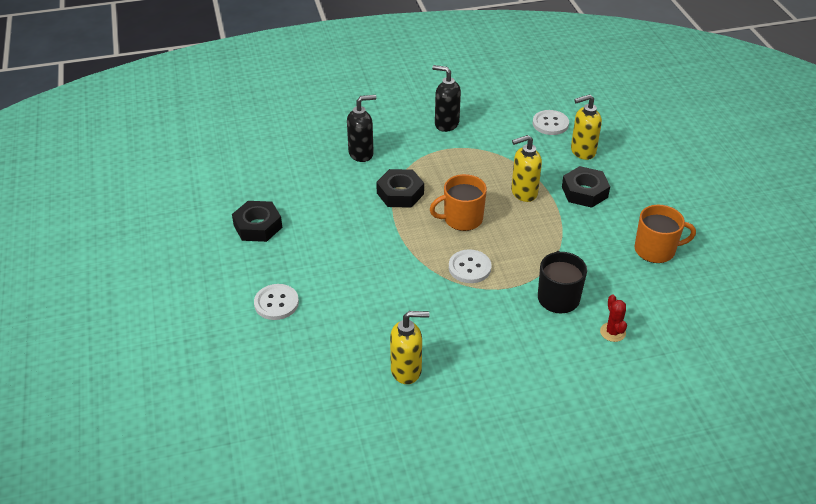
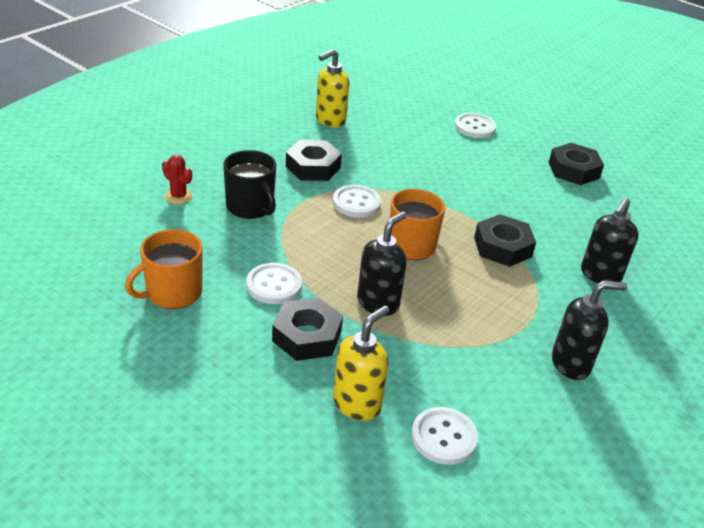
camera: 140 degrees right, 5 degrees down
yellow soap dispenser [511,135,542,202] -> black soap dispenser [357,212,407,316]
none -> white button [246,263,302,304]
none -> black nut [286,140,342,181]

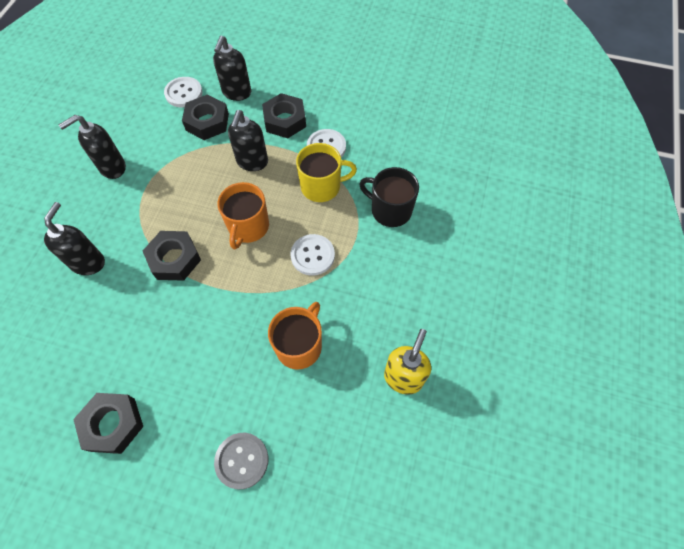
camera: 160 degrees right, 25 degrees up
orange mug [125,229,202,309] -> orange mug moved to [268,302,322,370]
red cactus [162,154,193,204] -> none
black nut [286,140,342,181] -> black nut moved to [182,94,229,140]
yellow soap dispenser [333,306,389,421] -> black soap dispenser [213,35,251,101]
white button [455,113,496,138] -> grey button [214,433,268,490]
none -> yellow mug [296,143,357,202]

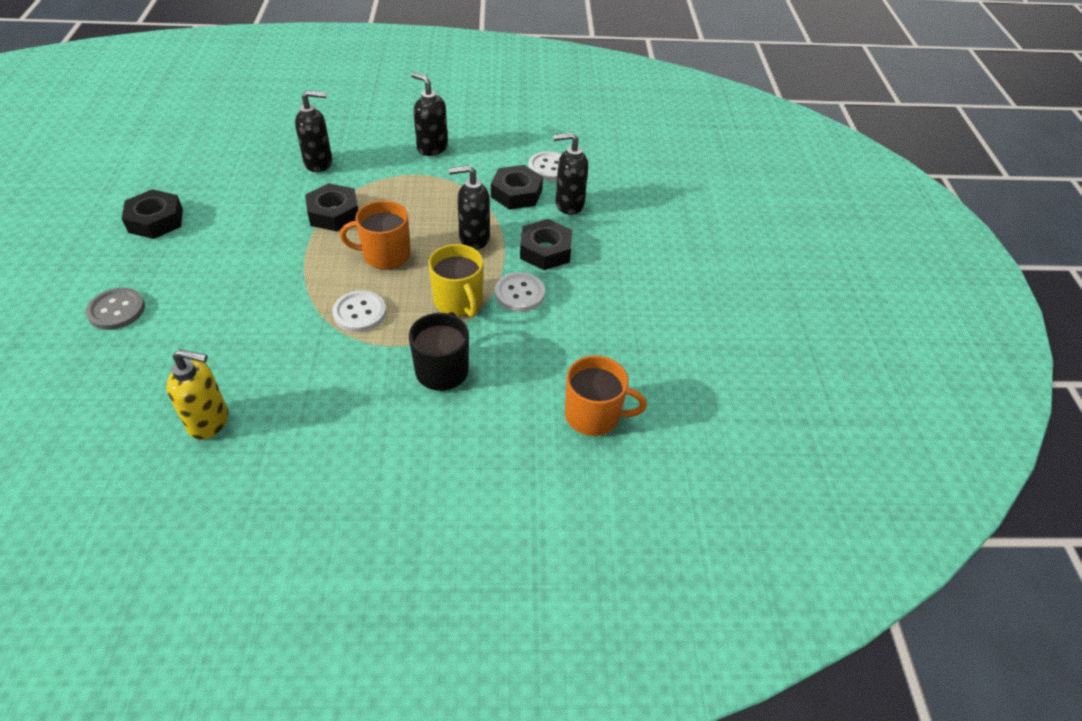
camera: 70 degrees right, 15 degrees down
orange mug [268,302,322,370] -> orange mug moved to [565,355,647,436]

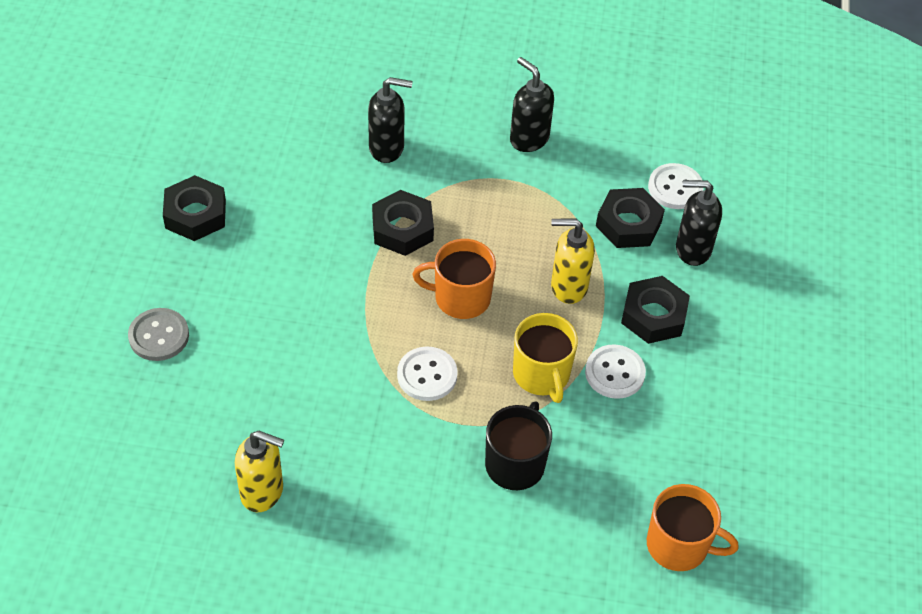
camera: 10 degrees right, 5 degrees up
black soap dispenser [449,165,490,250] -> yellow soap dispenser [551,219,595,304]

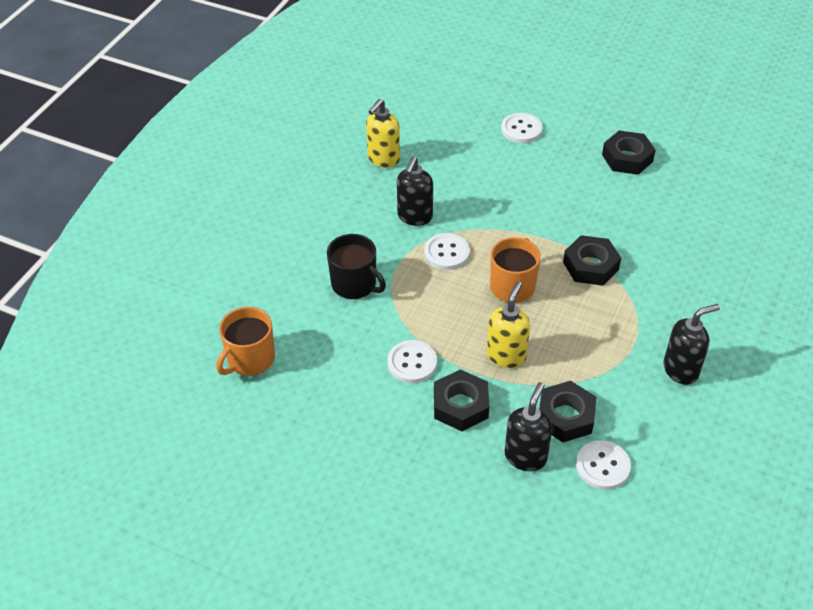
camera: 110 degrees right, 5 degrees down
grey button [128,308,189,361] -> white button [501,113,543,143]
black soap dispenser [368,77,413,163] -> black soap dispenser moved to [397,157,433,226]
yellow mug [513,313,578,403] -> none

